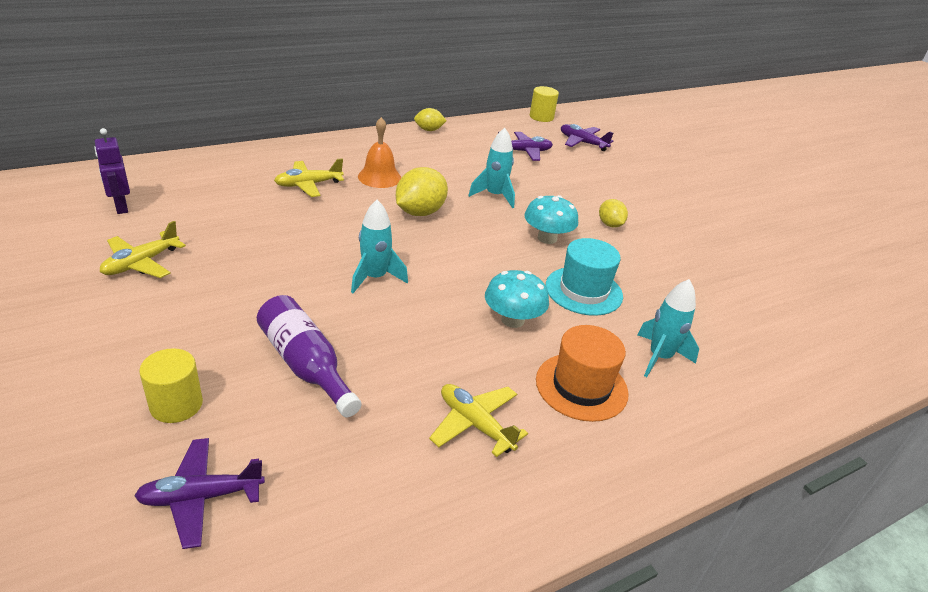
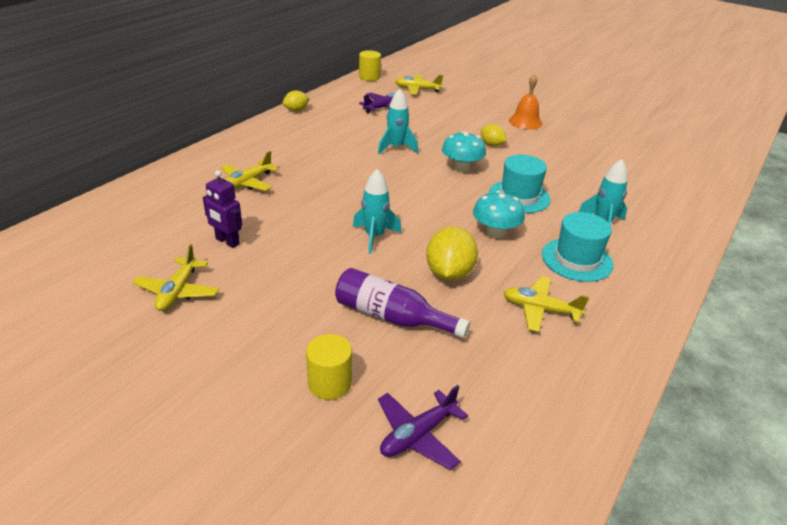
camera: 25 degrees left, 0 degrees up
purple robot [94,128,130,214] -> purple robot moved to [203,170,242,248]
orange bell [358,117,401,188] -> orange bell moved to [509,74,542,130]
yellow lemon [396,167,448,216] -> yellow lemon moved to [426,226,478,281]
orange hat [536,325,628,422] -> turquoise hat [542,212,614,282]
purple plane [561,124,614,151] -> yellow plane [395,75,443,95]

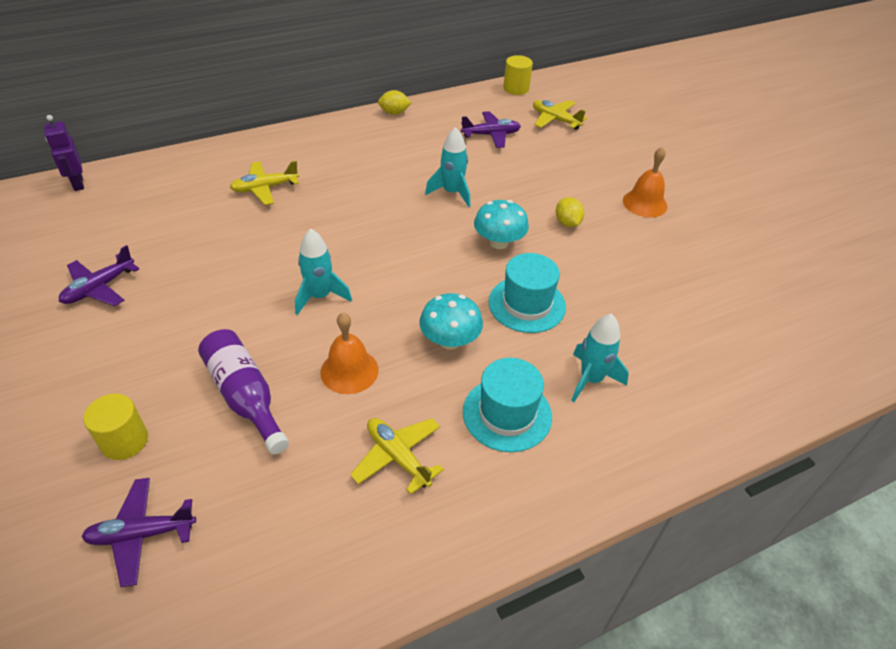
camera: 30 degrees right, 10 degrees up
yellow plane [132,244,219,311] -> purple plane [59,245,139,306]
purple robot [203,170,242,248] -> purple robot moved to [44,115,84,191]
yellow lemon [426,226,478,281] -> orange bell [320,313,379,394]

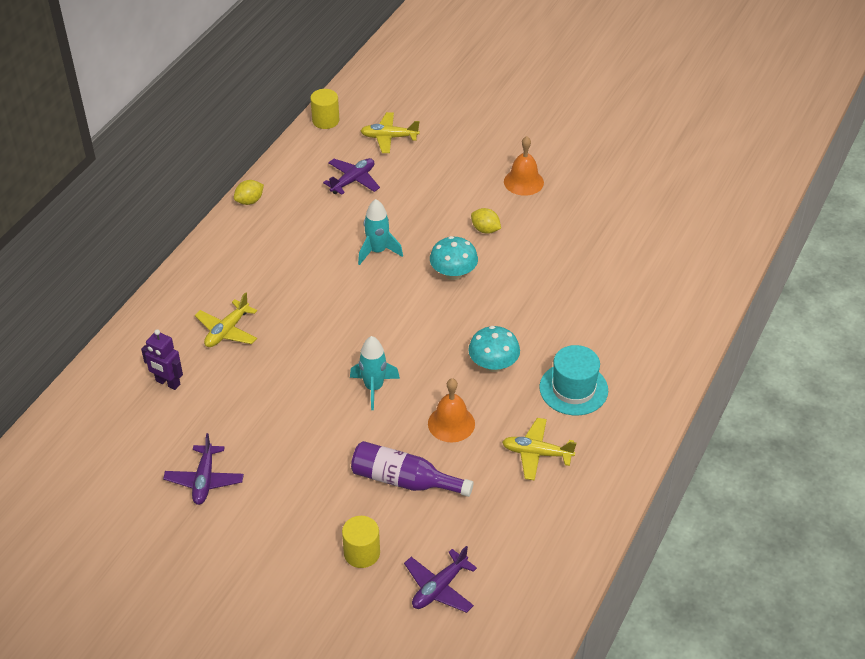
camera: 35 degrees left, 0 degrees up
purple robot [44,115,84,191] -> purple robot moved to [141,329,183,390]
turquoise hat [488,253,566,333] -> none
turquoise rocket [571,314,629,402] -> none

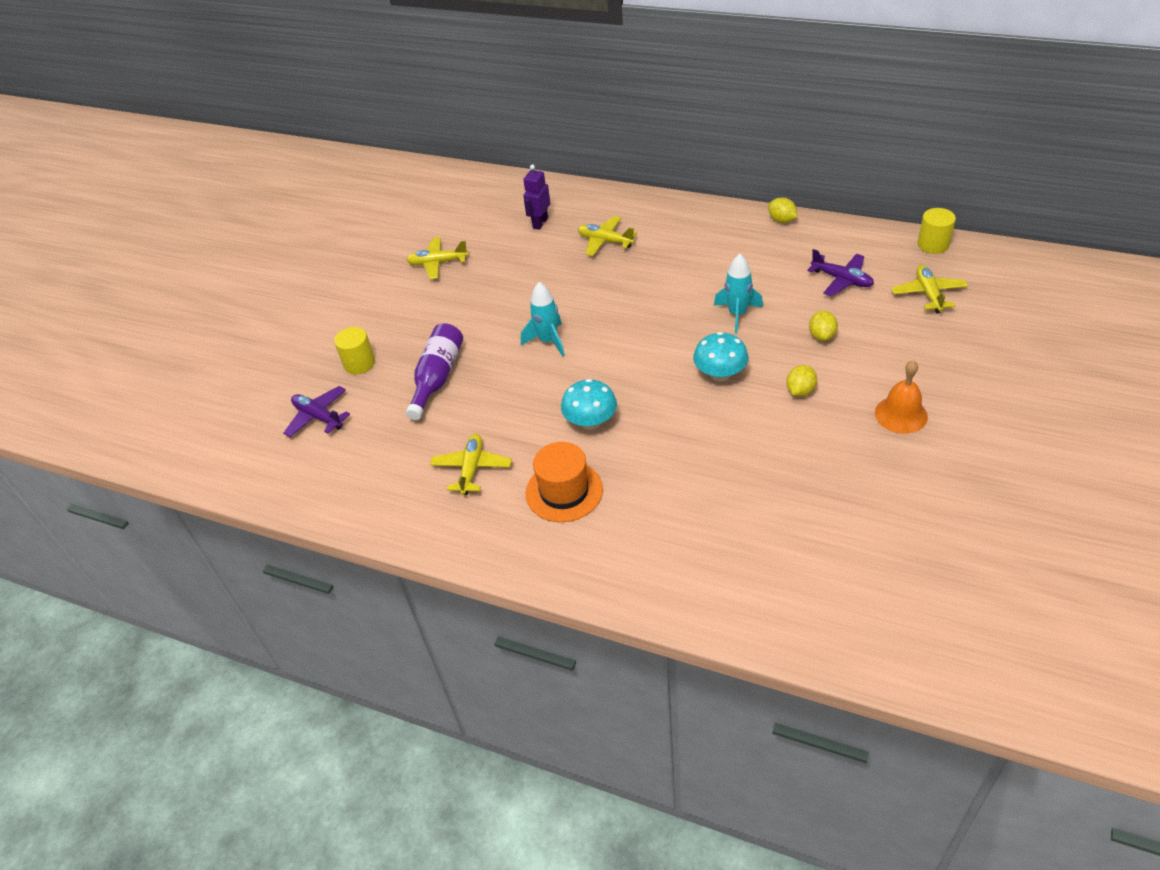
camera: 90 degrees right, 0 degrees up
purple plane [163,433,244,505] -> yellow plane [407,237,469,279]
orange bell [428,378,475,442] -> none
turquoise hat [539,345,608,415] -> orange hat [525,442,603,522]
none -> yellow lemon [809,311,838,341]

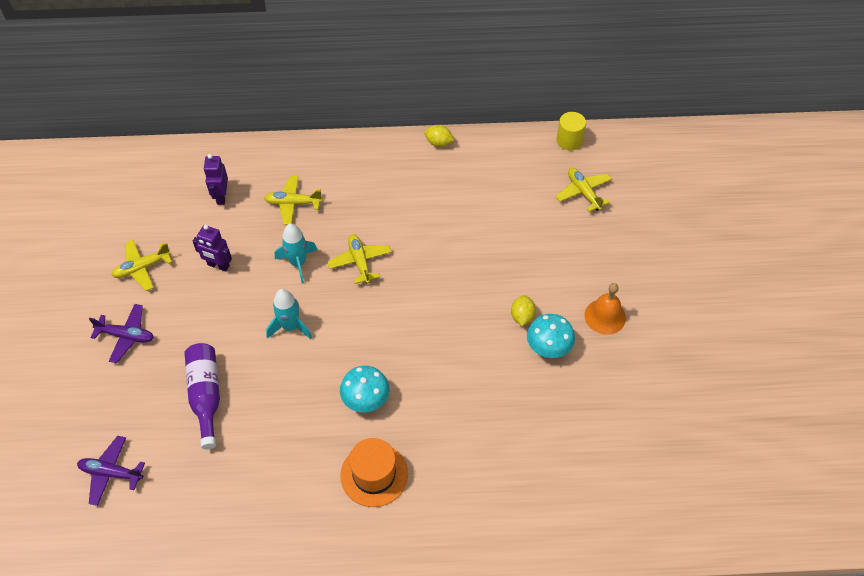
camera: 30 degrees left, 10 degrees up
yellow cylinder [334,327,375,374] -> none
yellow plane [430,434,512,495] -> yellow plane moved to [327,234,391,284]
turquoise mushroom [693,332,749,382] -> turquoise mushroom moved to [527,314,575,358]
turquoise rocket [714,254,763,333] -> turquoise rocket moved to [275,224,317,284]
purple plane [807,249,874,296] -> purple plane moved to [89,304,154,363]
yellow lemon [809,311,838,341] -> none
none -> purple robot [193,225,232,272]

